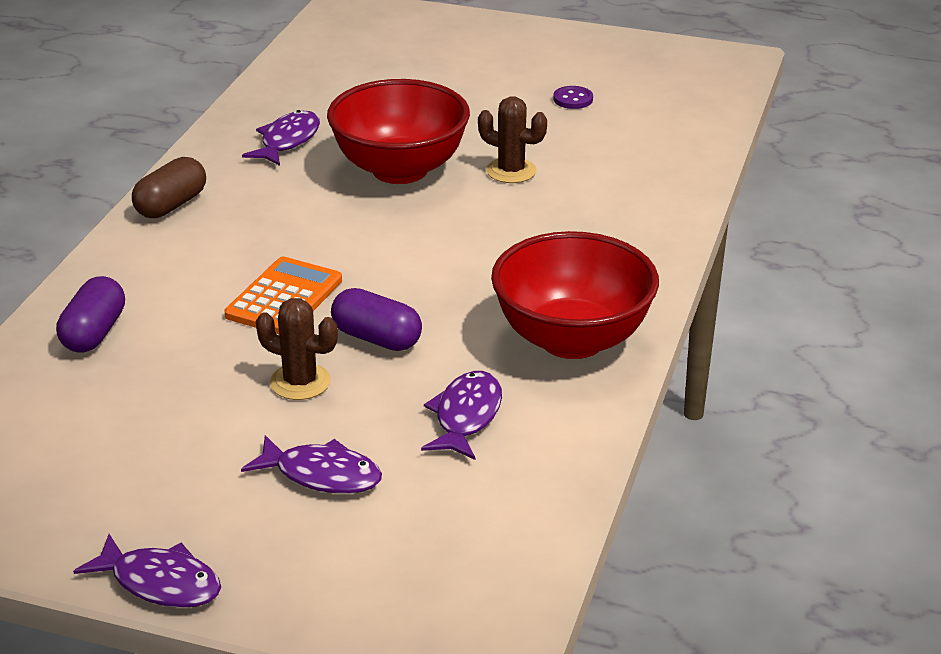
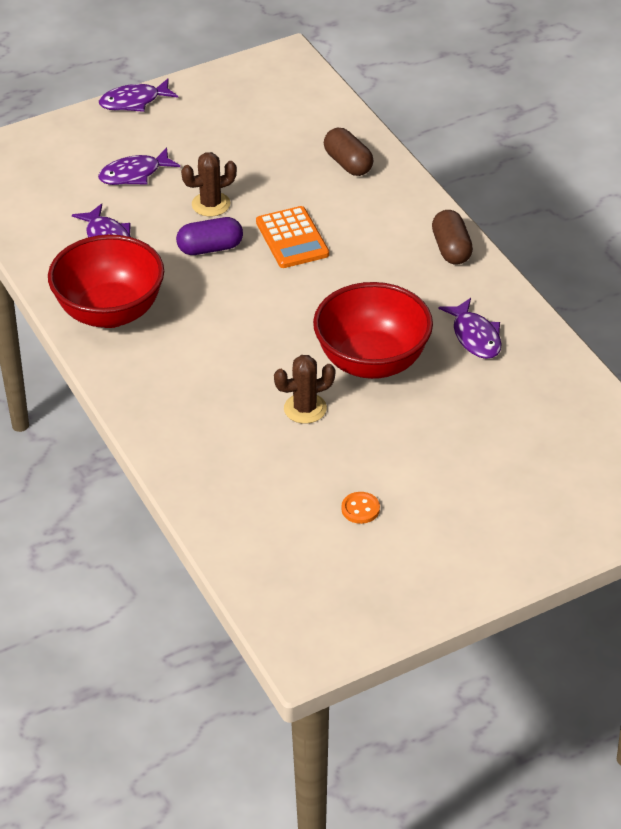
camera: 135 degrees right, 10 degrees up
purple capsule [56,276,125,353] -> brown capsule [324,128,374,176]
purple button [553,86,593,109] -> orange button [342,492,380,524]

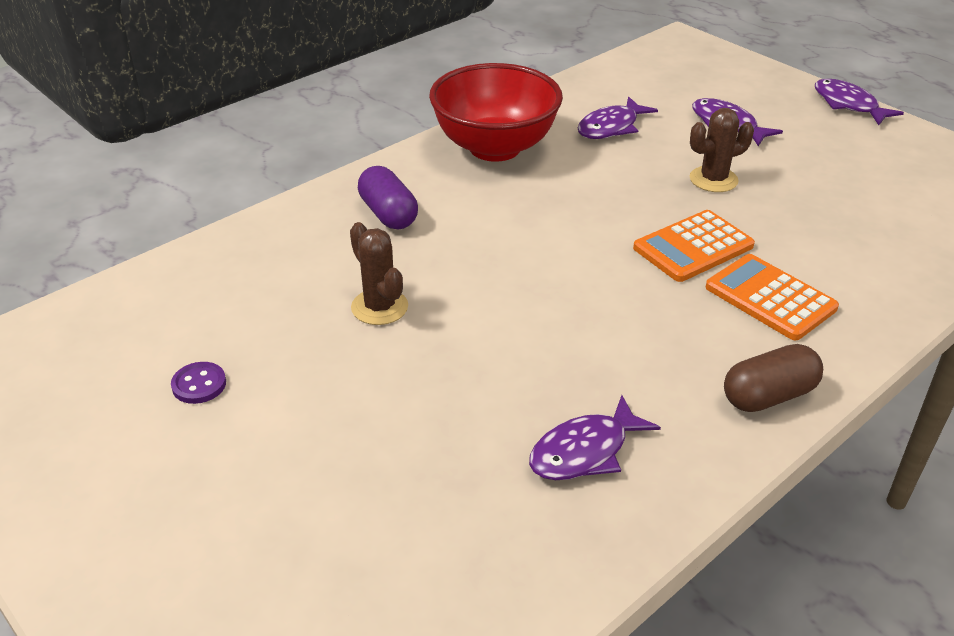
camera: 75 degrees right, 5 degrees down
purple capsule [176,217,243,255] -> purple capsule moved to [358,166,418,229]
brown cactus [181,152,237,217] -> brown cactus turned 75 degrees counterclockwise [690,108,754,192]
red bowl [313,282,433,379] -> none
brown capsule [324,128,374,176] -> none
orange button [342,492,380,524] -> purple button [171,362,226,404]
none -> orange calculator [705,254,839,340]

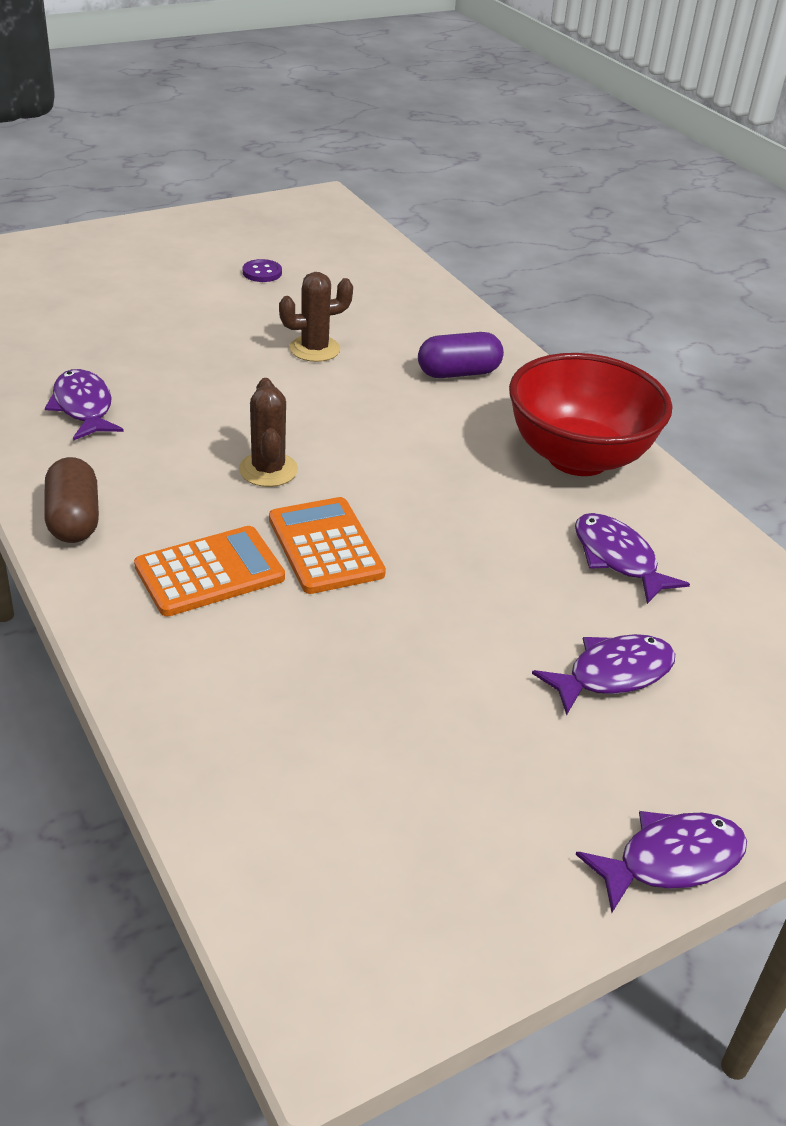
camera: 100 degrees right, 0 degrees up
brown cactus [690,108,754,192] -> brown cactus moved to [239,378,298,487]

